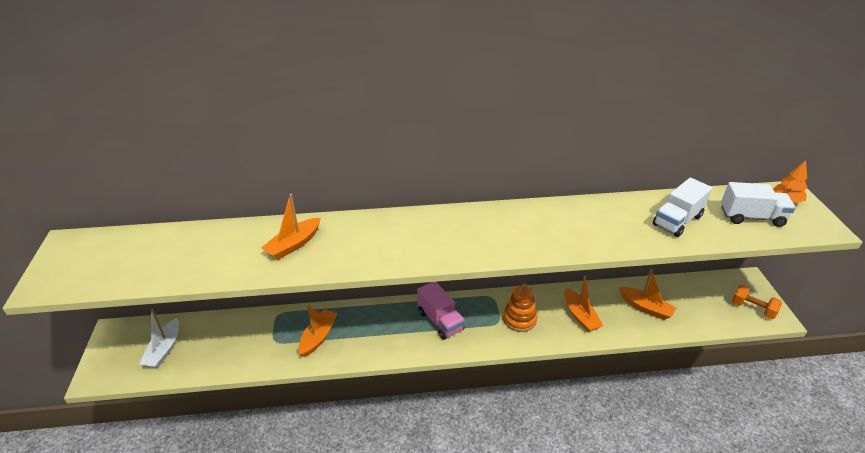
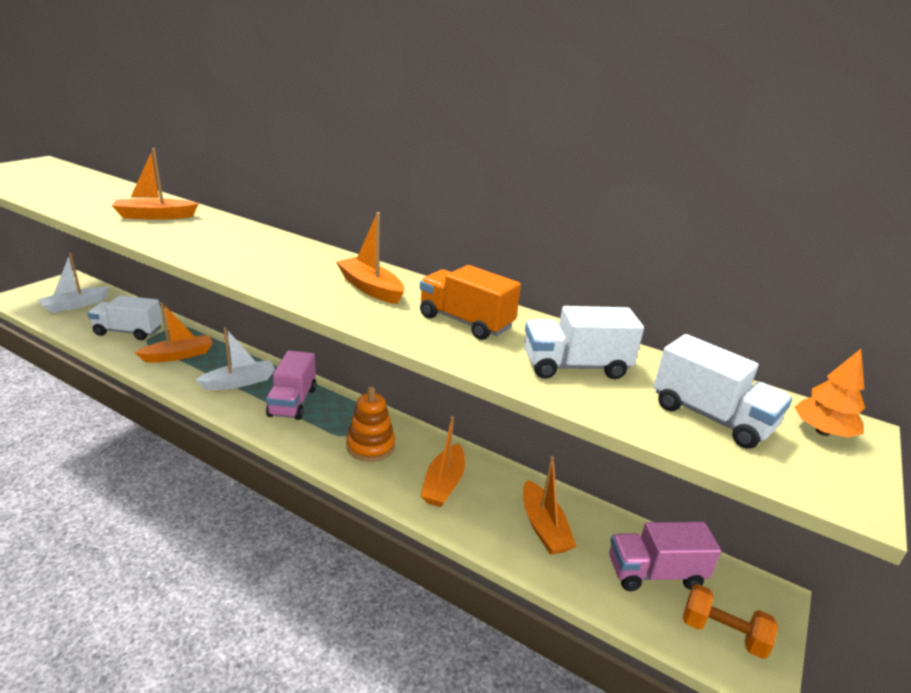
camera: 35 degrees right, 10 degrees down
orange dumbbell [732,285,782,319] -> orange dumbbell turned 45 degrees counterclockwise [683,584,778,659]
none -> white truck [88,295,163,340]
none -> white boat [195,327,275,390]
none -> orange boat [336,212,404,304]
none -> orange truck [420,265,521,340]
none -> pink truck [609,522,721,591]

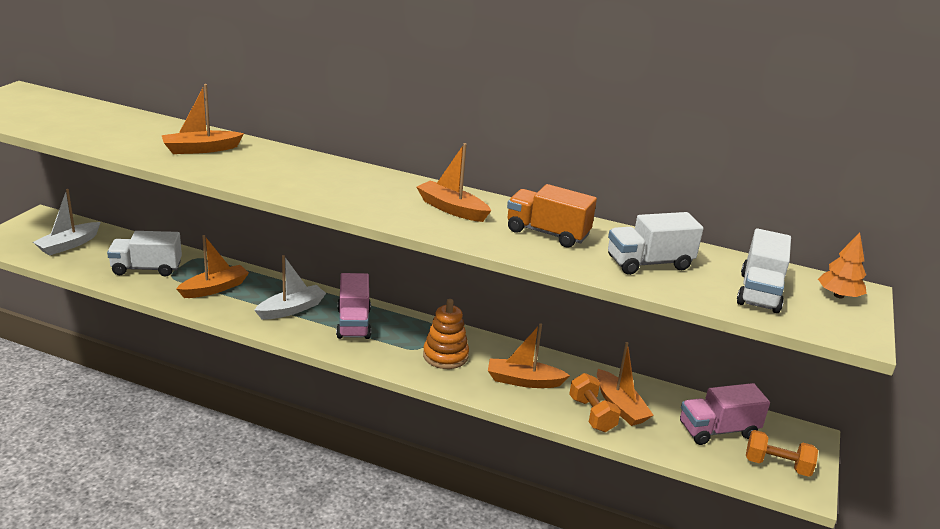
camera: 10 degrees left, 0 degrees up
orange boat [421,416,465,507] -> orange boat turned 90 degrees clockwise [488,323,570,388]
white truck [654,334,792,449] -> white truck turned 75 degrees clockwise [737,228,791,313]
none -> orange dumbbell [569,373,621,432]

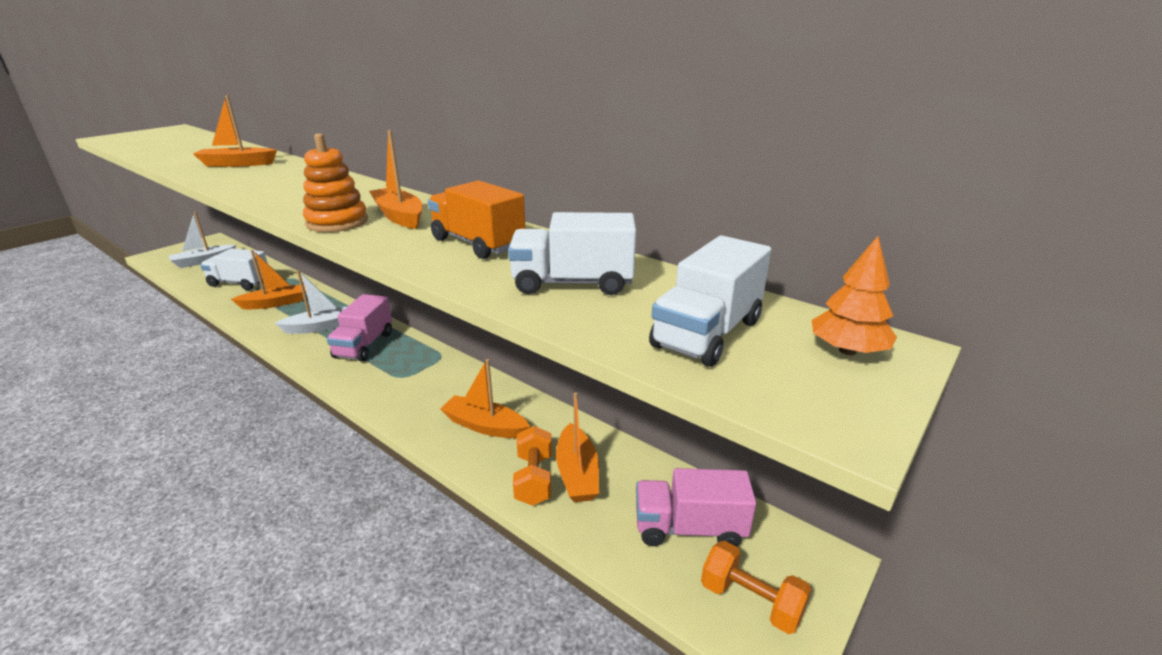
camera: 20 degrees right, 0 degrees up
orange stacking toy [423,299,469,369] -> orange stacking toy moved to [303,133,368,232]

